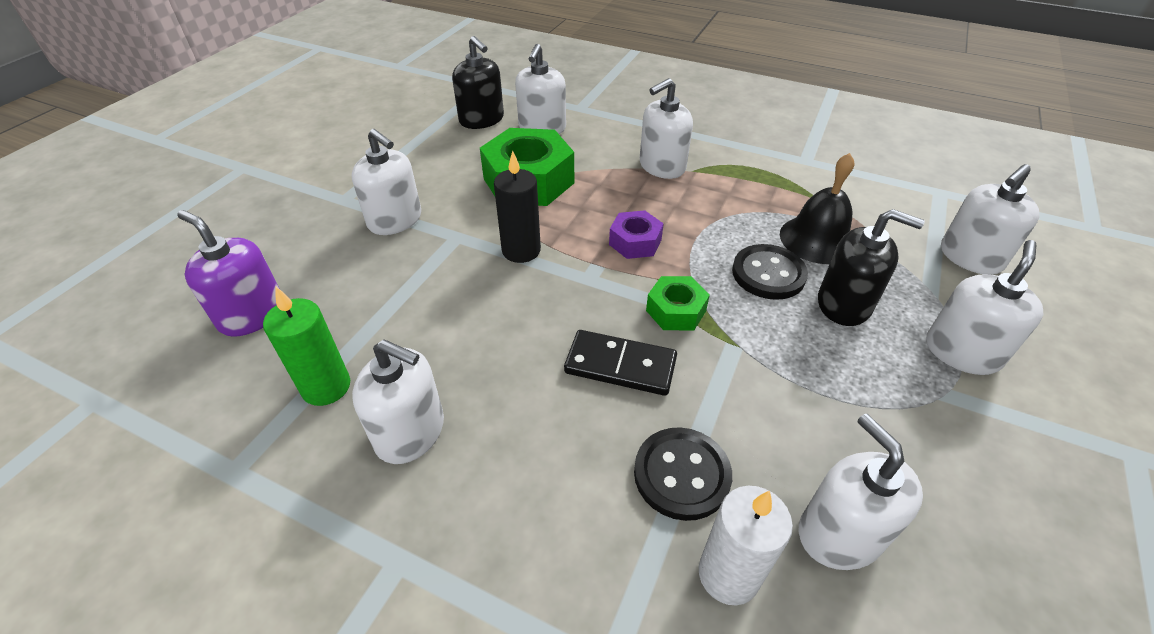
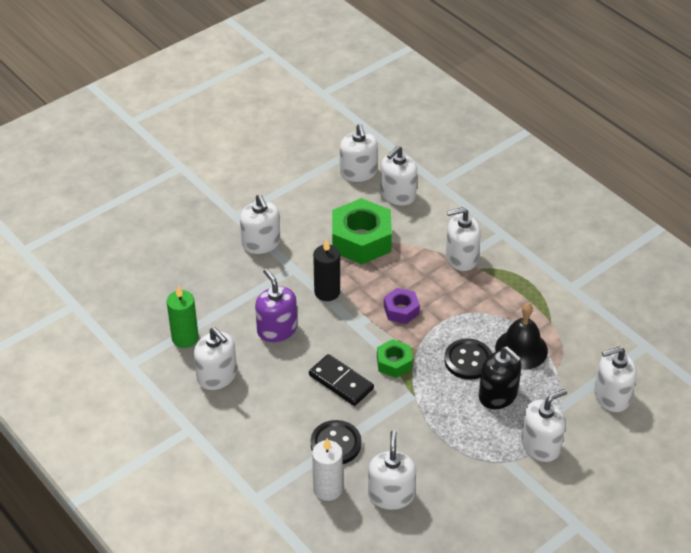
camera: 25 degrees right, 0 degrees up
purple soap dispenser [177,210,279,337] -> purple soap dispenser moved to [255,269,297,342]
black soap dispenser [452,36,504,129] -> white soap dispenser [340,124,378,182]

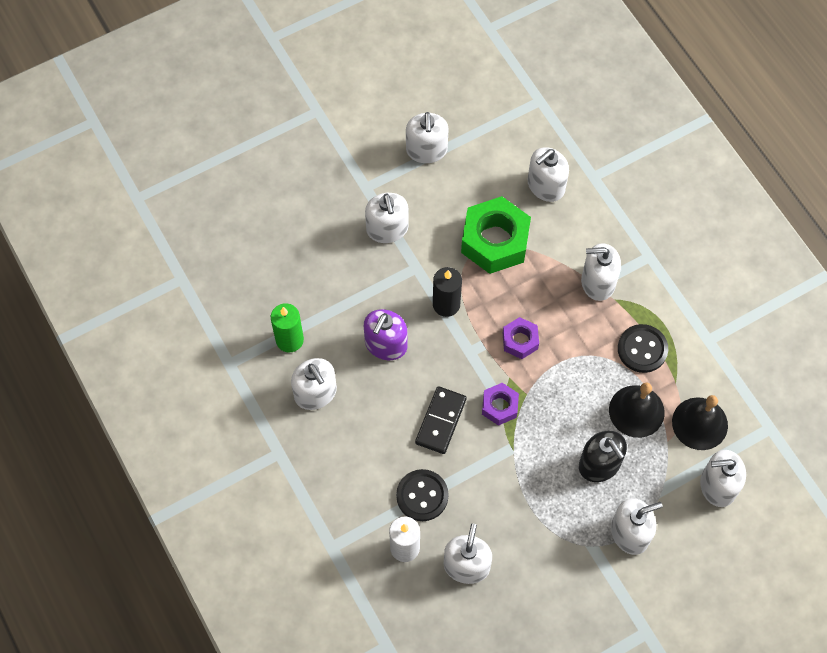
camera: 10 degrees right, 20 degrees up
purple soap dispenser [255,269,297,342] -> purple soap dispenser turned 135 degrees counterclockwise [364,309,407,360]
black domino [309,354,374,406] -> black domino turned 60 degrees clockwise [415,386,467,454]
white soap dispenser [340,124,378,182] -> white soap dispenser moved to [406,112,449,163]
green nut [377,339,412,378] -> purple nut [482,383,519,426]
black button [444,338,492,380] -> black button moved to [618,324,668,373]
none -> black bell [672,395,728,450]

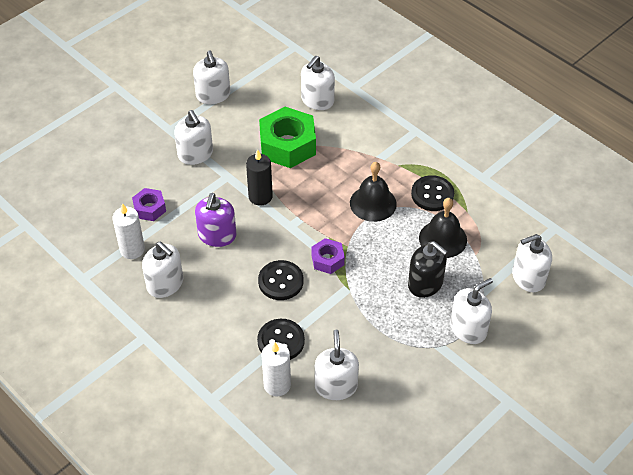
camera: 15 degrees left, 15 degrees down
green candle [271,303,304,352] -> white candle [112,203,145,259]
black domino [415,386,467,454] -> black button [258,260,303,300]
purple nut [503,317,539,359] -> purple nut moved to [132,188,166,221]
white soap dispenser [581,243,621,301] -> none
black bell [672,395,728,450] -> black bell moved to [350,162,397,222]

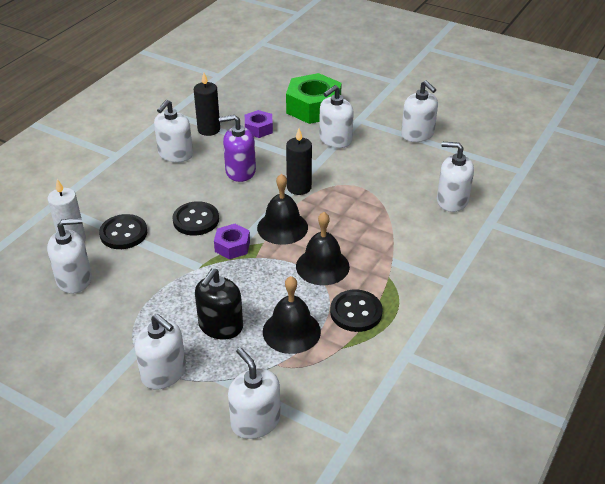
camera: 75 degrees right, 10 degrees down
white candle [112,203,145,259] -> black candle [194,73,220,136]
white soap dispenser [193,50,230,104] -> white soap dispenser turned 90 degrees counterclockwise [401,80,438,142]
green nut [259,107,316,168] -> green nut moved to [286,73,342,124]
none -> black bell [257,174,308,245]

